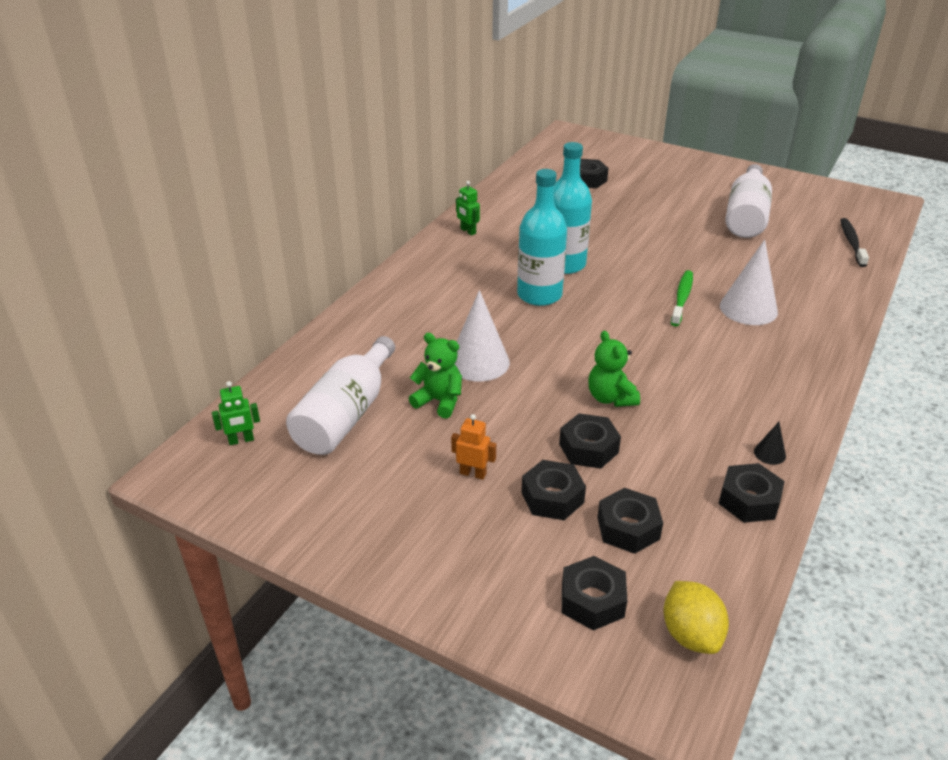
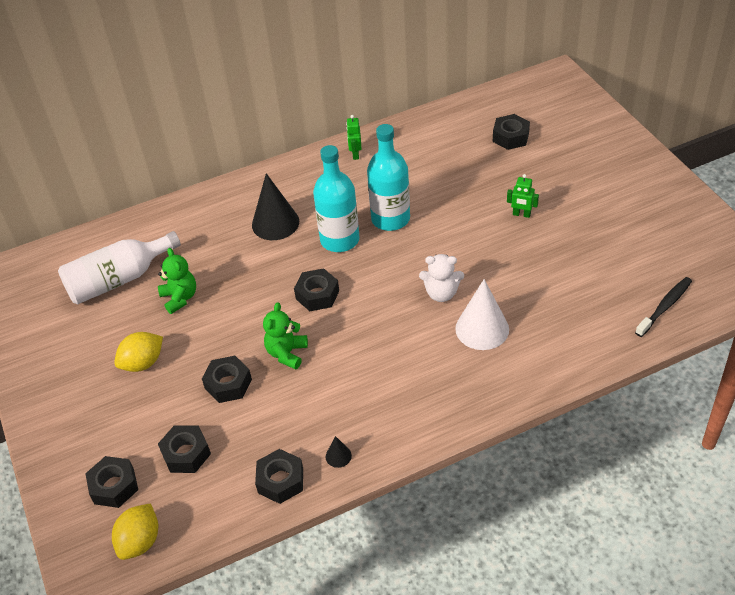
camera: 40 degrees right, 10 degrees up
green robot [212,381,260,445] -> green robot moved to [507,174,539,218]
orange robot [451,414,496,480] -> yellow lemon [114,332,163,372]
white cone [455,290,510,381] -> none
black nut [522,460,586,520] -> black nut moved to [294,268,339,311]
green toothbrush [671,270,693,326] -> white teddy bear [419,254,464,302]
white bottle [725,164,772,238] -> none
none -> black cone [252,173,299,240]

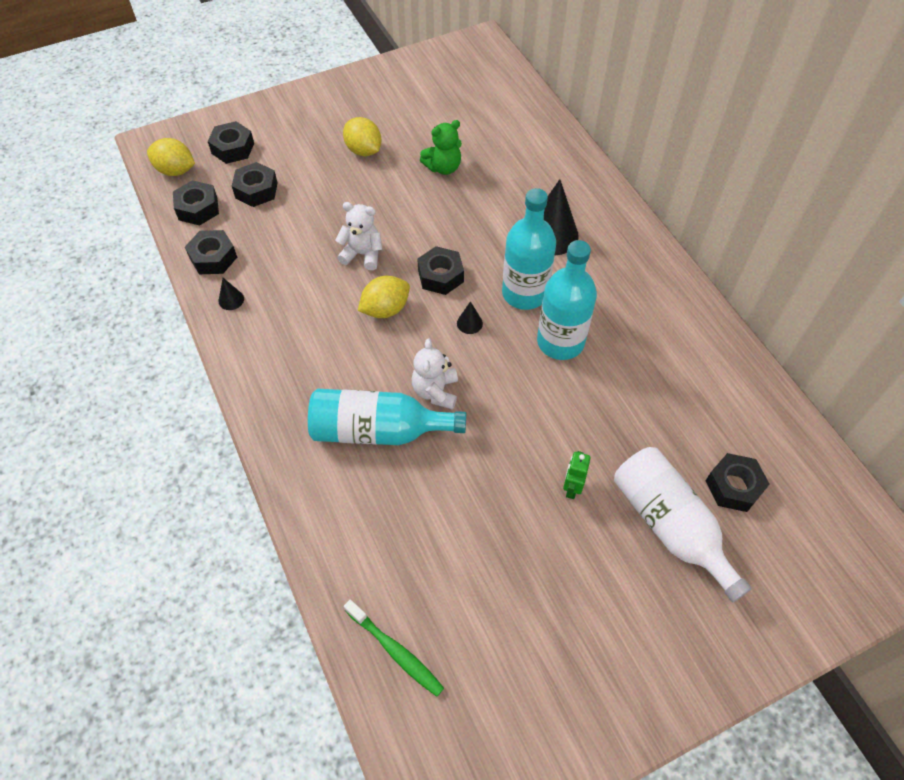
camera: 85 degrees right, 10 degrees up
white bottle [58,231,181,304] -> white bottle moved to [614,447,752,602]
black nut [202,356,252,403] -> black nut moved to [173,180,219,226]
green teddy bear [263,302,308,370] -> white teddy bear [336,202,382,270]
green robot [346,115,361,160] -> none
white cone [455,279,509,350] -> turquoise bottle [308,389,466,445]
black toothbrush [635,277,692,337] -> green toothbrush [344,600,444,697]
none -> yellow lemon [358,276,410,318]
none -> black cone [457,301,483,334]

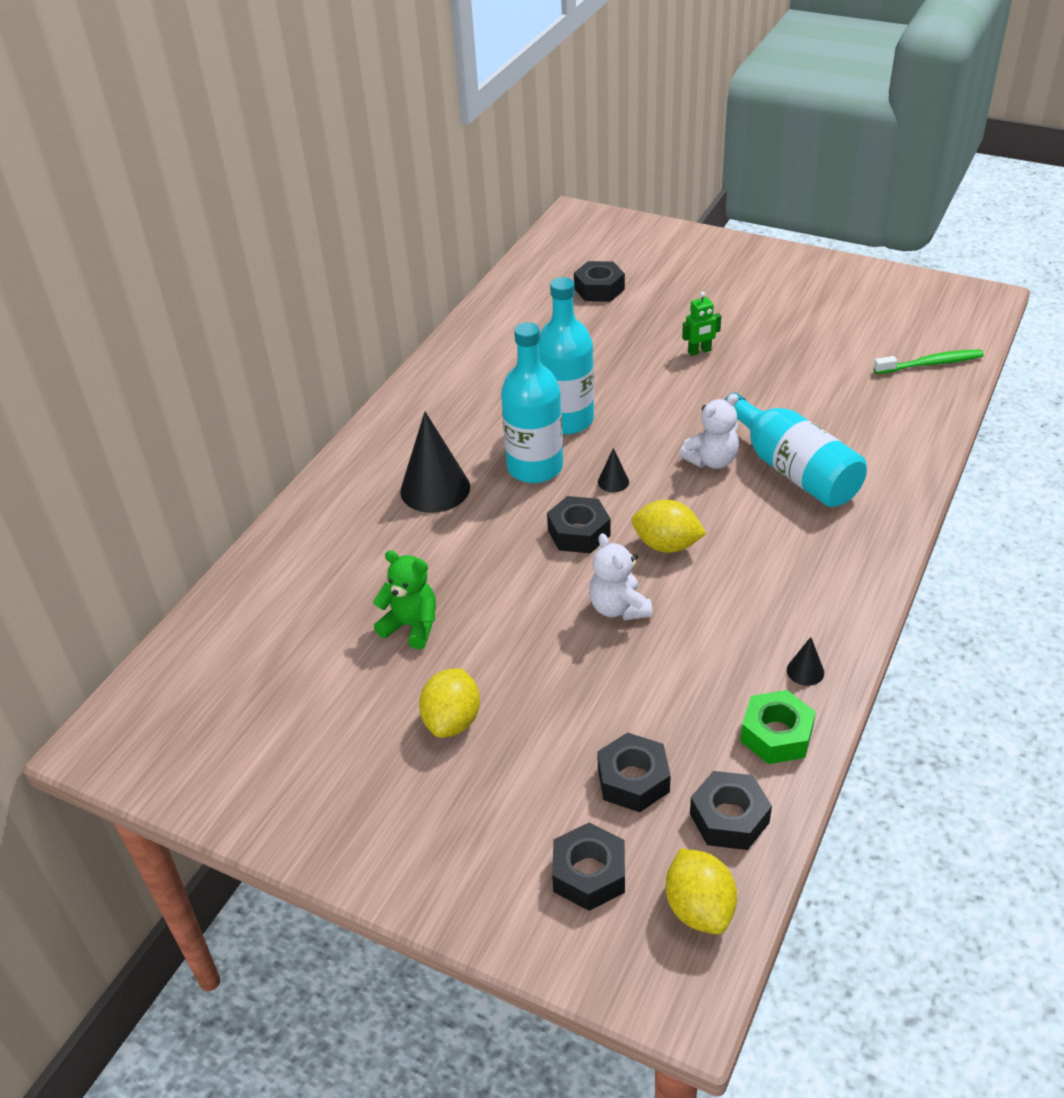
camera: 125 degrees left, 15 degrees down
black nut [185,230,237,274] -> green nut [740,690,816,764]
green toothbrush [344,600,444,697] -> green toothbrush turned 75 degrees clockwise [873,350,984,374]
white bottle [614,447,752,602] -> none

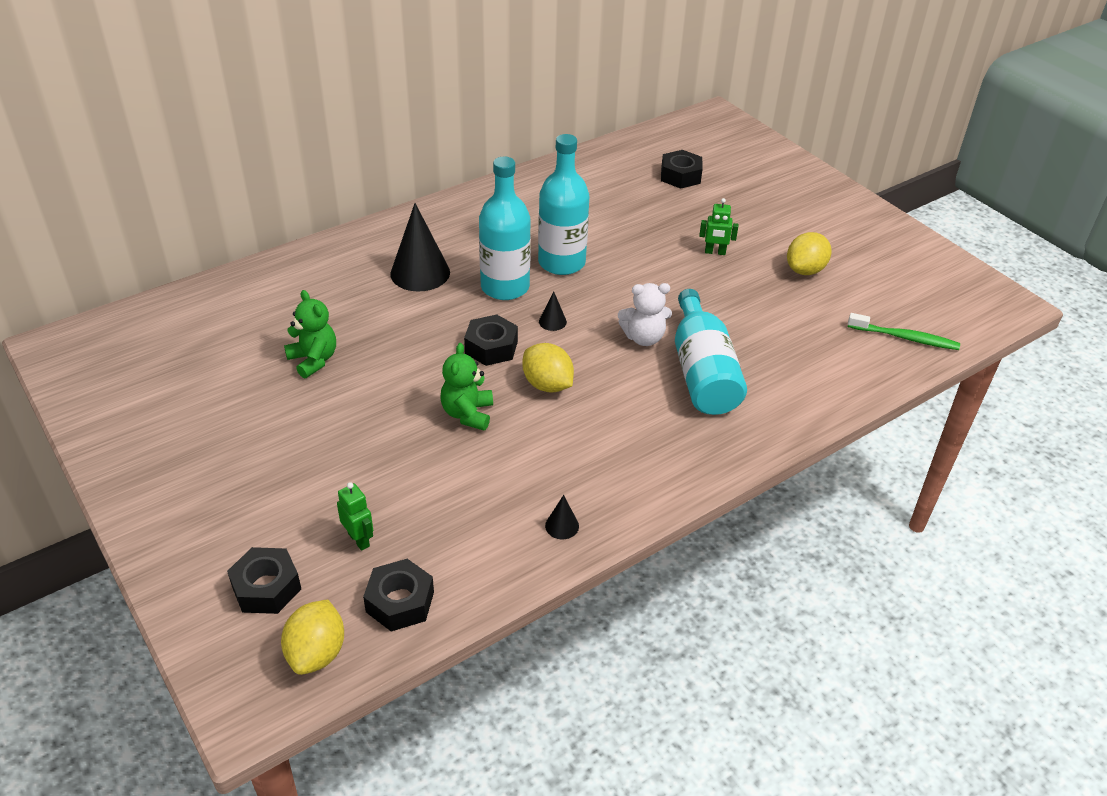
camera: 25 degrees right, 0 degrees up
yellow lemon [419,668,480,738] -> yellow lemon moved to [787,232,832,275]
white teddy bear [589,533,653,620] -> green teddy bear [440,343,493,431]
black nut [597,732,671,812] -> green robot [337,482,373,551]
green nut [740,690,816,764] -> none

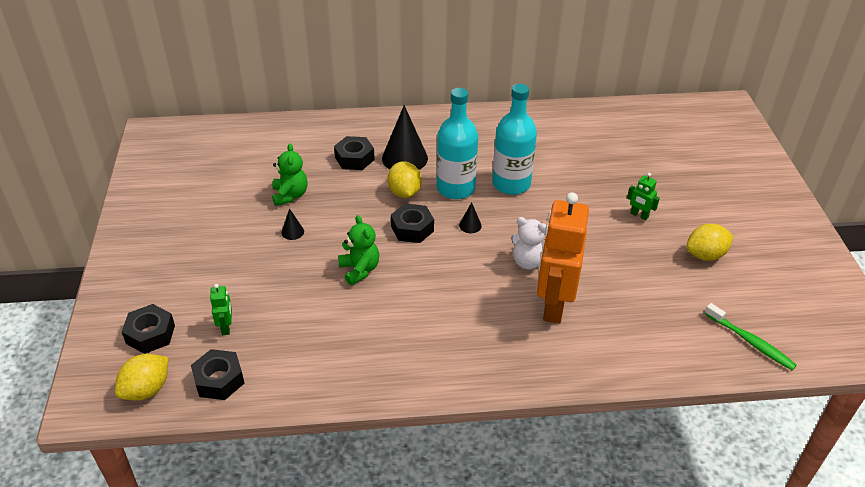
camera: 30 degrees right, 0 degrees up
green teddy bear [440,343,493,431] -> green teddy bear turned 120 degrees clockwise [338,215,379,285]
yellow lemon [522,343,574,393] -> yellow lemon moved to [387,161,422,198]
black cone [545,495,579,539] -> black cone moved to [281,208,304,240]
black nut [661,150,703,189] -> black nut moved to [334,136,375,170]
turquoise bottle [675,289,747,415] -> orange robot [537,192,589,324]

